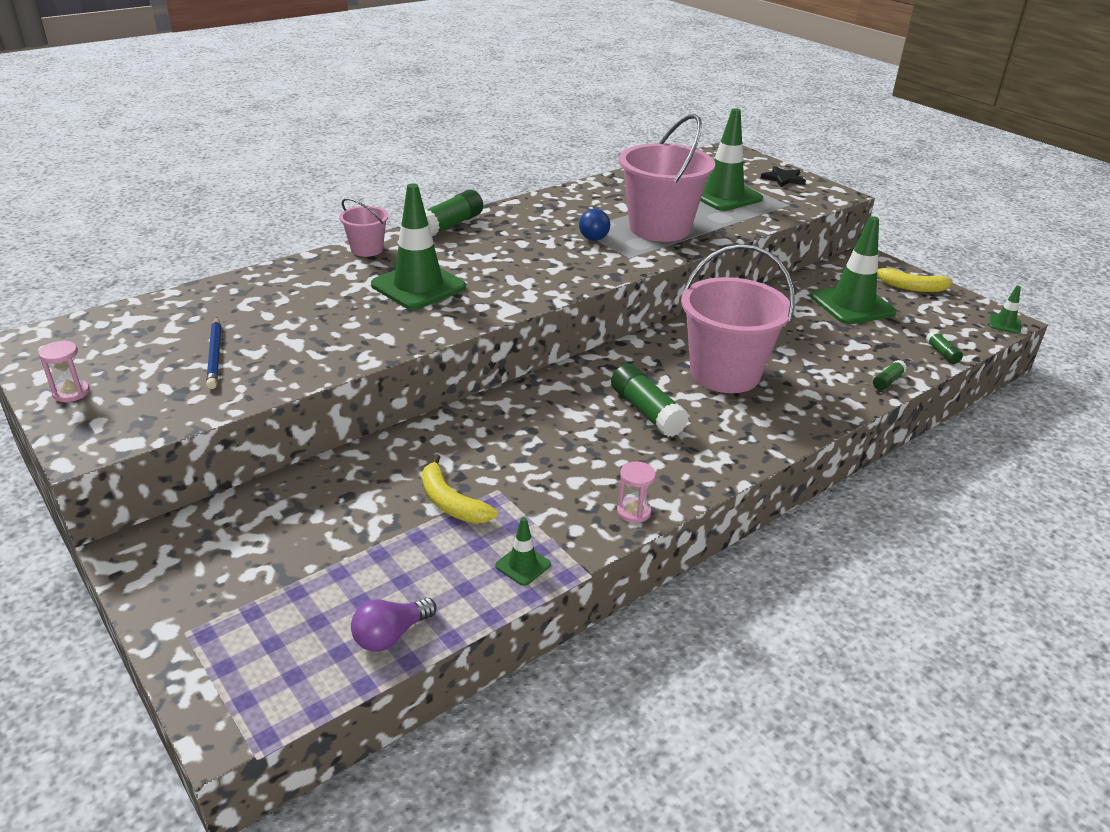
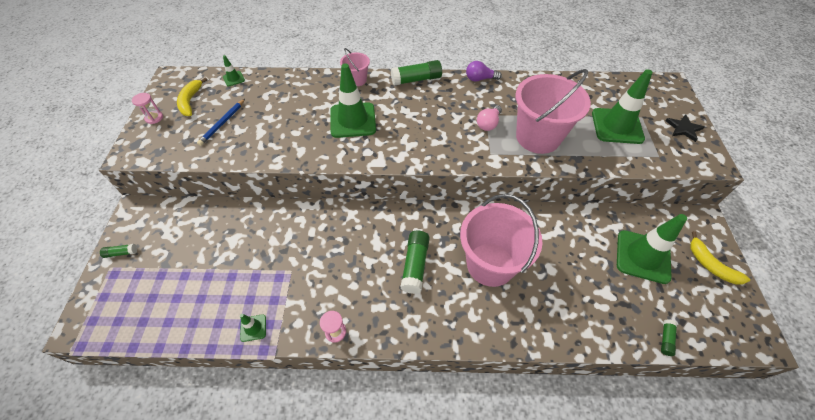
camera: 40 degrees right, 20 degrees up
purple light bulb [351,598,436,652] -> purple light bulb moved to [466,61,502,82]
yellow banana [422,454,498,523] -> yellow banana moved to [177,77,208,116]
blue light bulb [579,209,610,241] -> pink light bulb [477,105,502,131]
green glue stick [873,360,907,390] -> green glue stick moved to [100,244,137,258]
green traffic cone [989,286,1021,334] -> green traffic cone moved to [223,55,245,87]

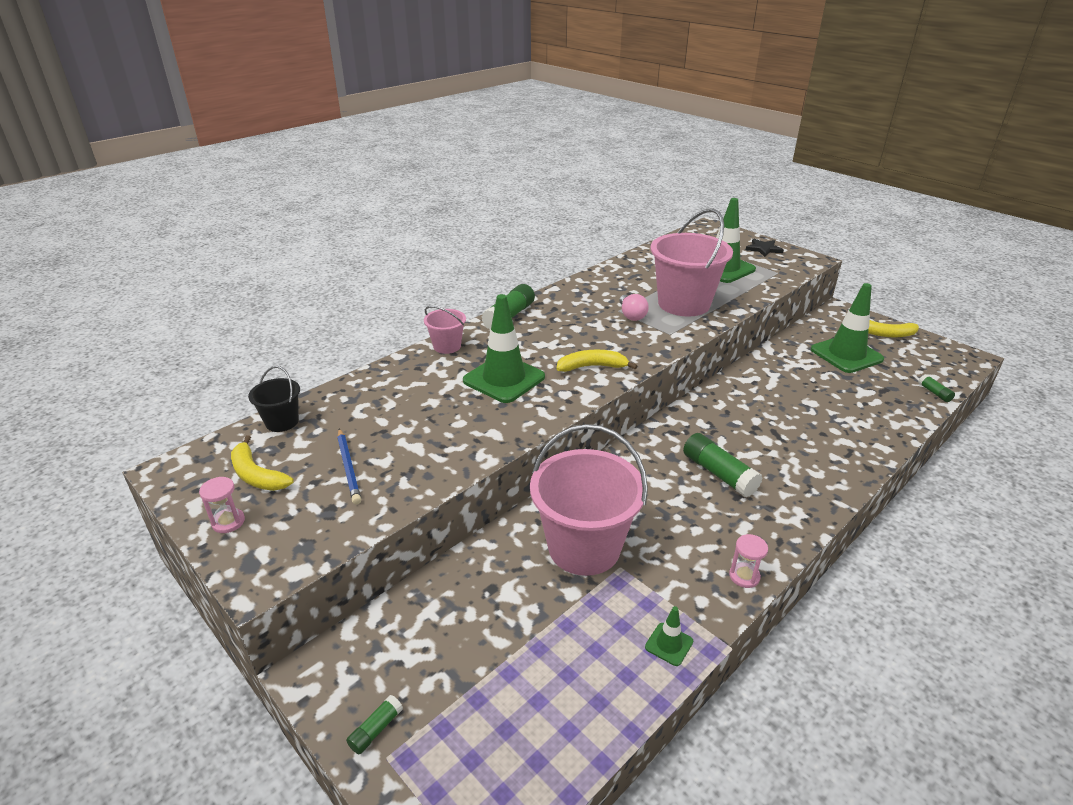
camera: 45 degrees left, 20 degrees down
green traffic cone [223,55,245,87] -> black bucket [248,366,300,432]
pink bucket [460,194,543,287] -> pink bucket moved to [530,424,648,576]
purple light bulb [466,61,502,82] -> none
none -> yellow banana [557,350,637,372]

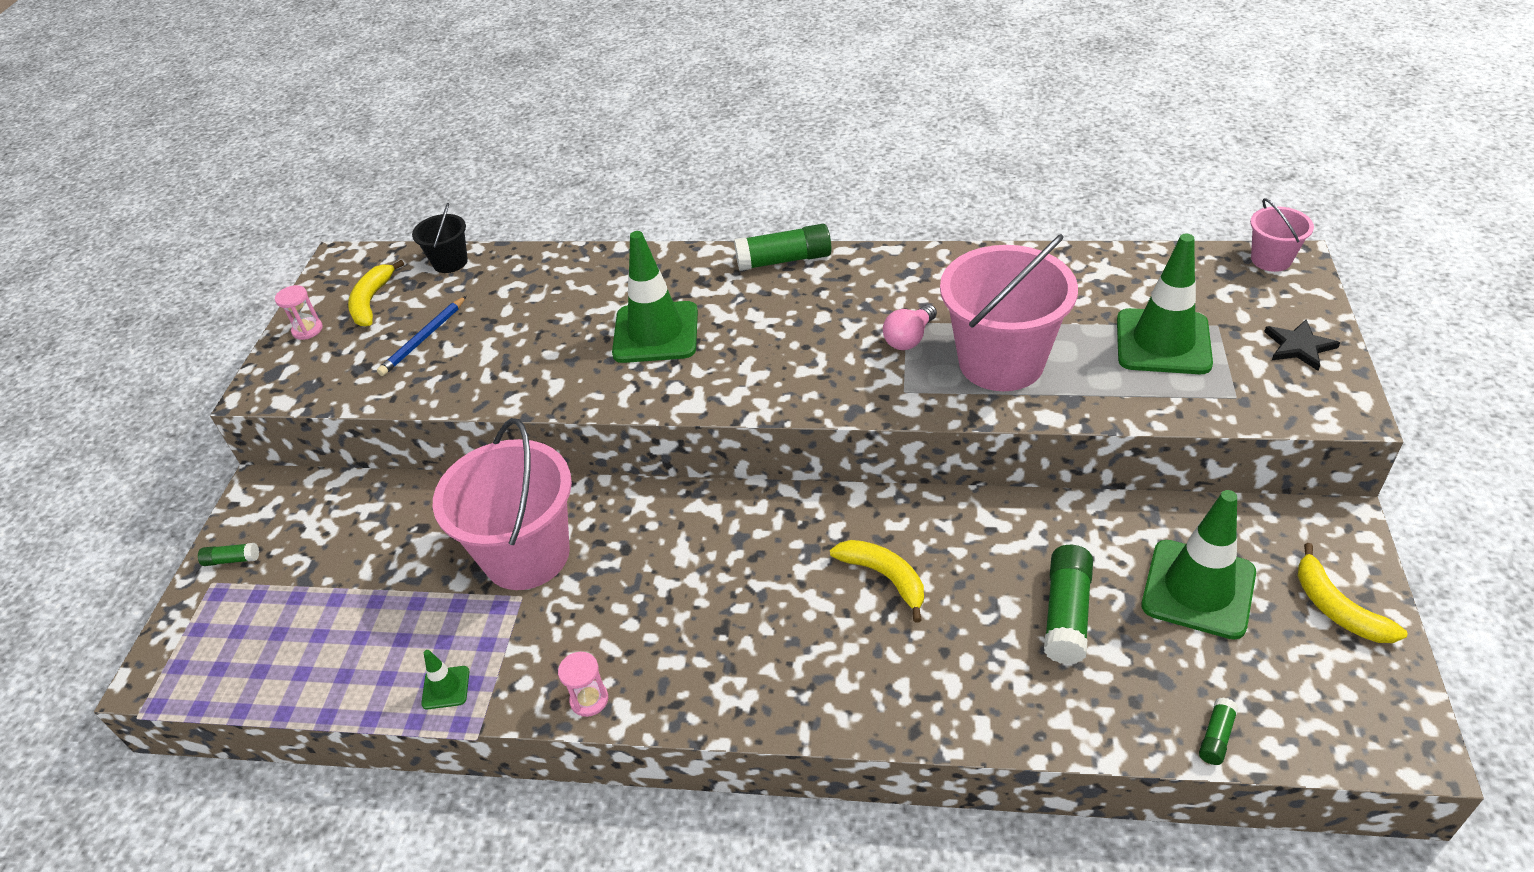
camera: 55 degrees right, 10 degrees up
pink bucket [424,306,466,354] -> pink bucket moved to [1250,198,1314,272]
yellow banana [557,350,637,372] -> yellow banana moved to [830,540,924,623]
green glue stick [683,433,763,497] -> green glue stick moved to [1044,545,1093,664]

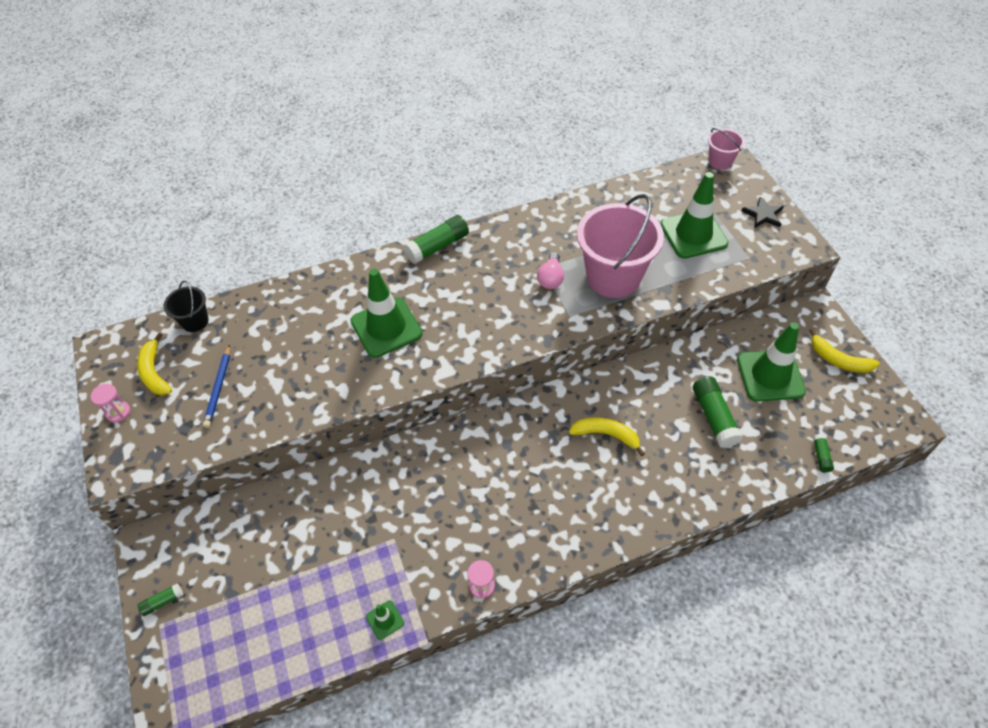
camera: 30 degrees left, 10 degrees up
pink bucket [433,418,572,590] -> none

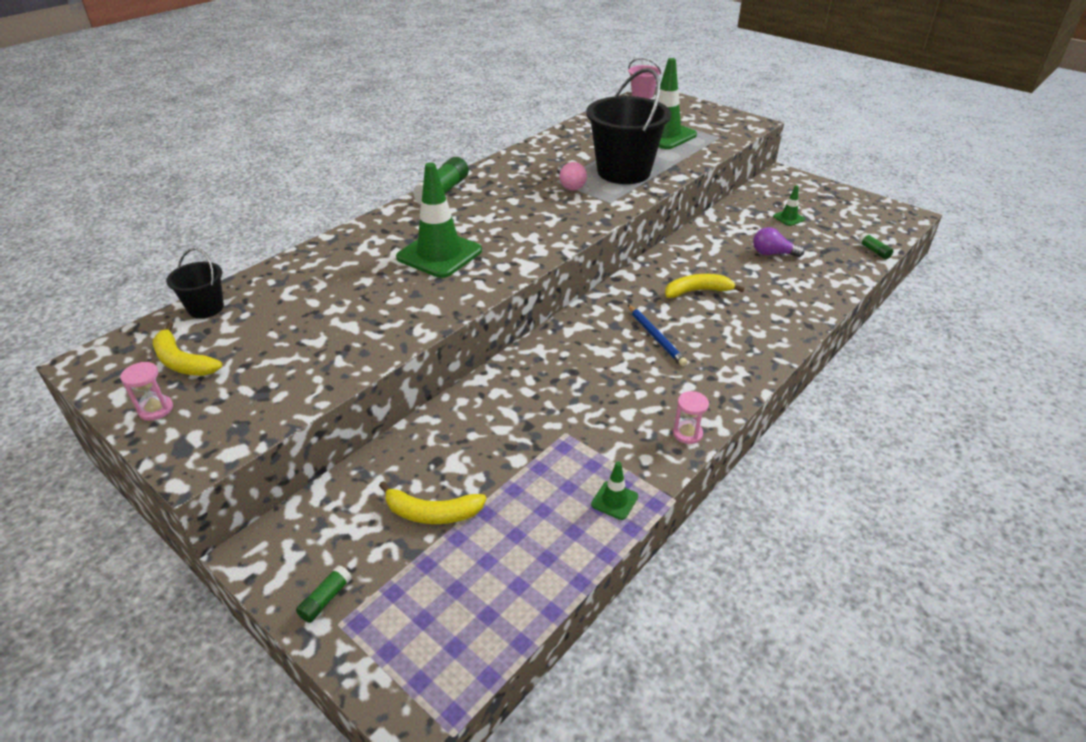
camera: 30 degrees left, 15 degrees down
blue pencil [203,345,230,428] -> blue pencil moved to [628,305,688,366]
pink bucket [577,194,664,298] -> black bucket [586,68,671,184]
green glue stick [693,376,743,448] -> purple light bulb [753,227,804,257]
green traffic cone [737,322,806,402] -> green traffic cone [773,186,805,226], size x0.45
black star [742,197,784,228] -> none
yellow banana [809,329,880,373] -> yellow banana moved to [379,481,486,524]

